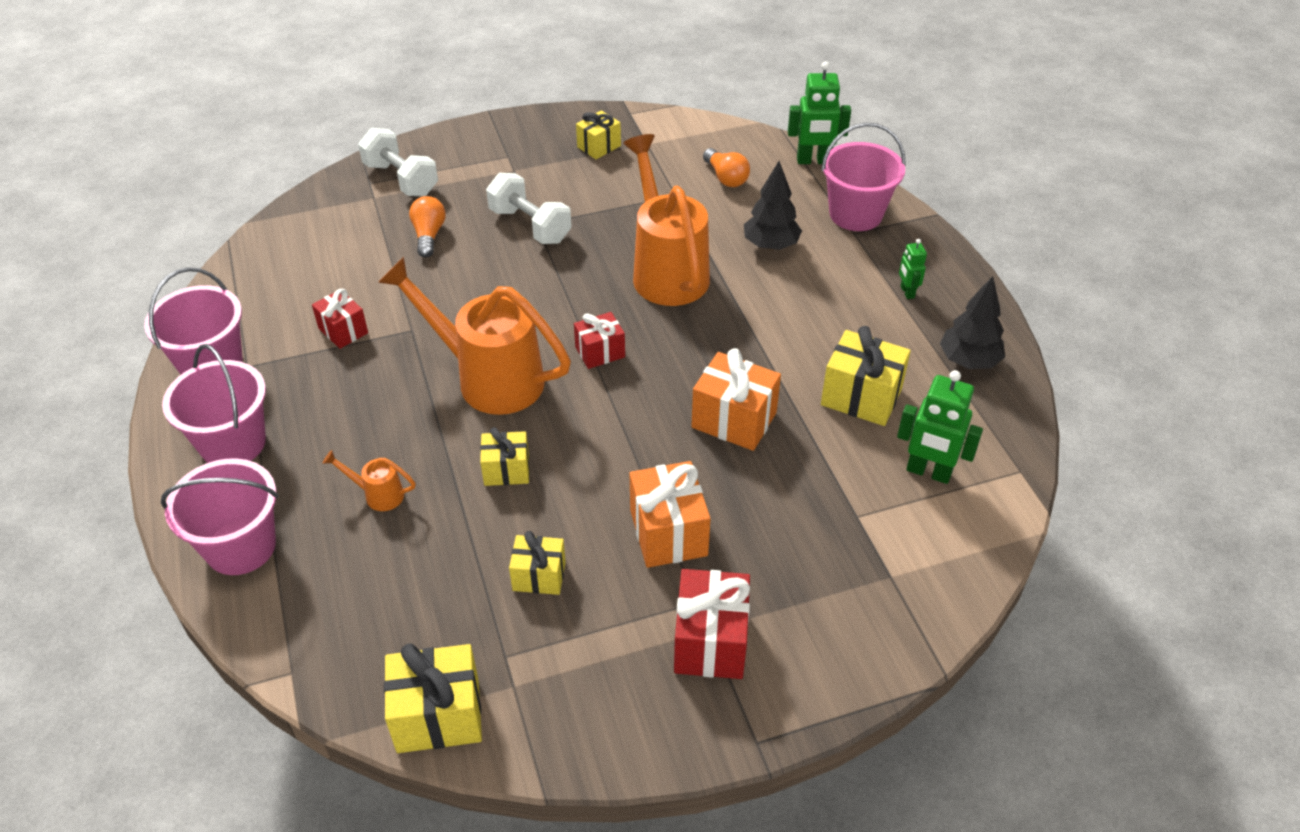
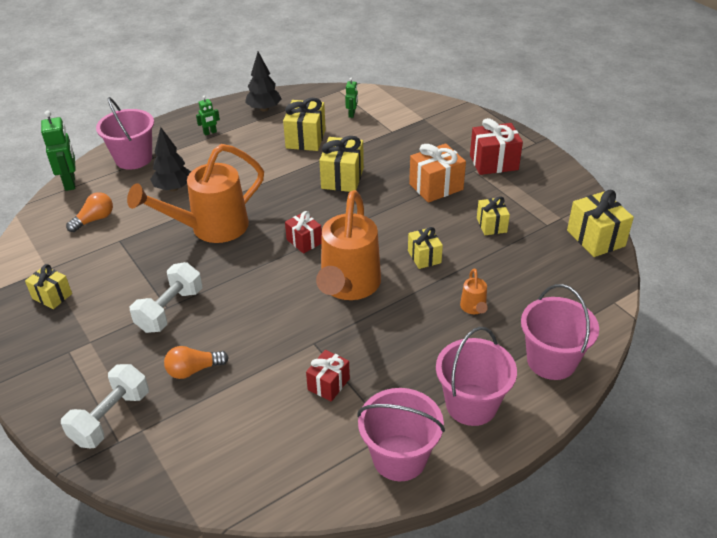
camera: 105 degrees left, 5 degrees down
orange gift [691,348,781,451] -> yellow gift [319,136,364,192]
green robot [897,370,983,484] -> green robot [345,78,358,118], size x0.55

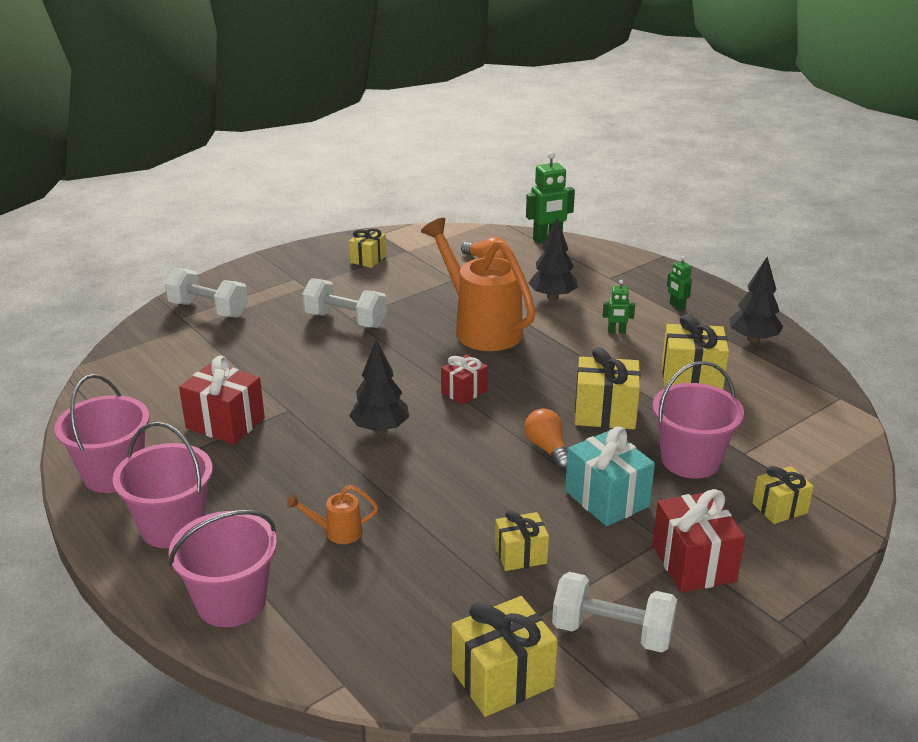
camera: 85 degrees right, 10 degrees down
pink bucket [96,97,154,170] -> pink bucket moved to [652,361,744,479]
orange light bulb [164,346,229,379] -> orange light bulb moved to [524,409,568,470]
red gift [306,350,350,402] -> red gift [179,355,265,445], size x1.60
orange watering can [316,190,381,300] -> black tree [349,339,409,433]
green robot [345,78,358,118] -> green robot moved to [603,280,635,334]
yellow gift [408,227,443,269] -> yellow gift moved to [752,466,814,524]
orange gift [409,143,466,203] -> turquoise gift [565,427,655,526]
none -> white dumbbell [552,572,677,652]

